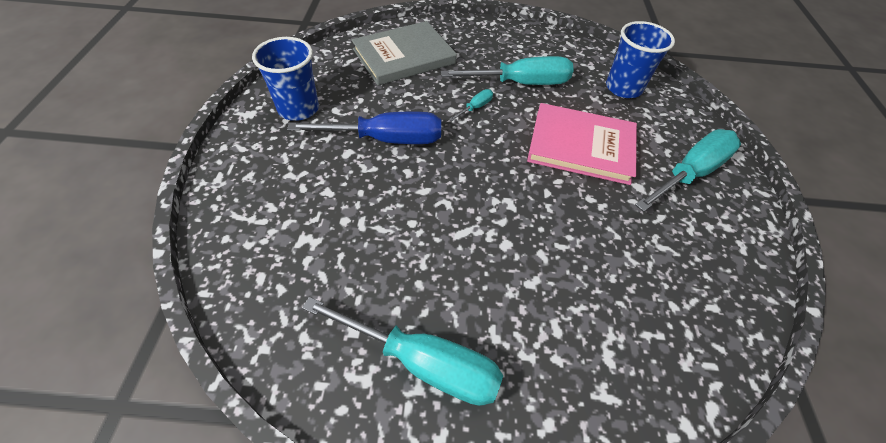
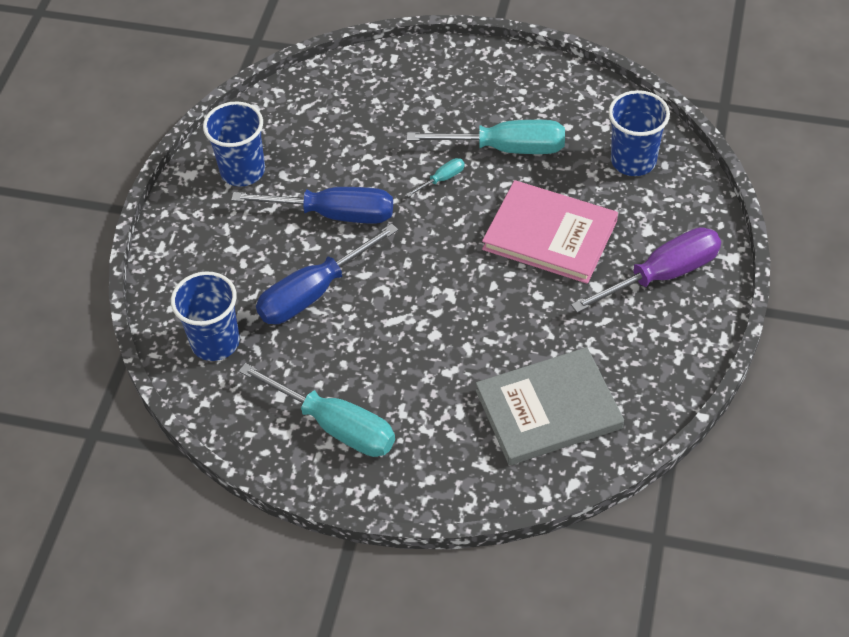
camera: 15 degrees right, 0 degrees up
grey book [352,21,457,85] -> grey book moved to [476,347,624,465]
turquoise screwdriver [635,129,741,212] -> purple screwdriver [571,227,721,313]
none -> blue cup [171,271,240,361]
none -> blue screwdriver [256,223,398,324]

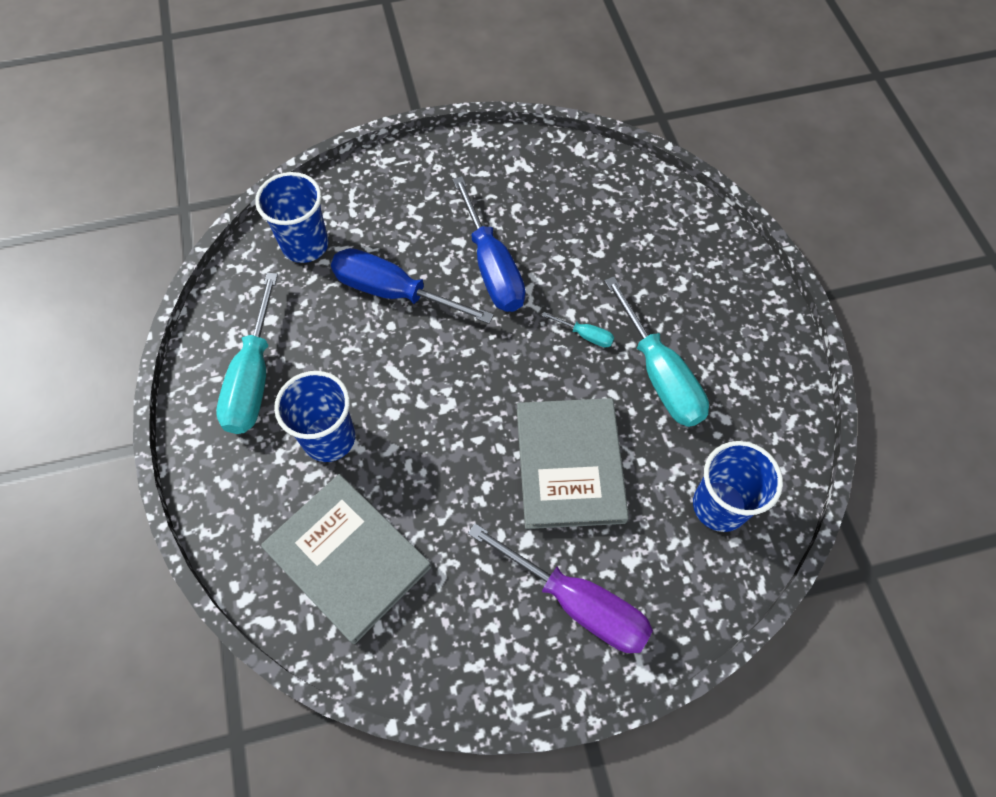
camera: 60 degrees right, 10 degrees up
blue cup [203,101,265,186] -> blue cup moved to [274,371,355,462]
pink book [482,180,618,284] -> grey book [517,398,629,529]

